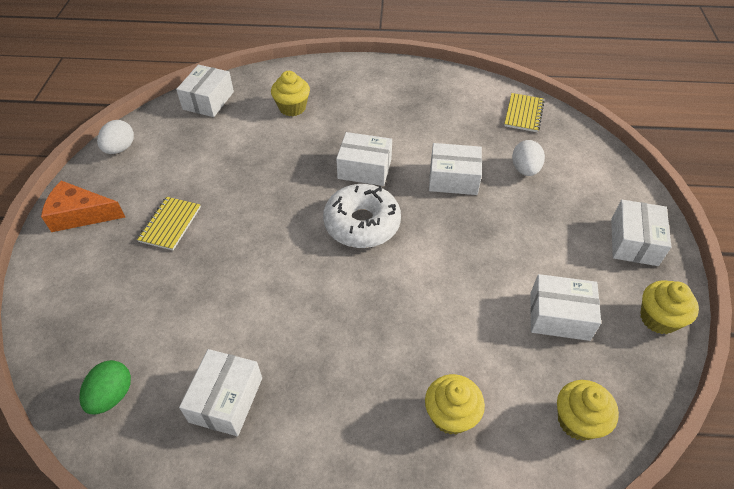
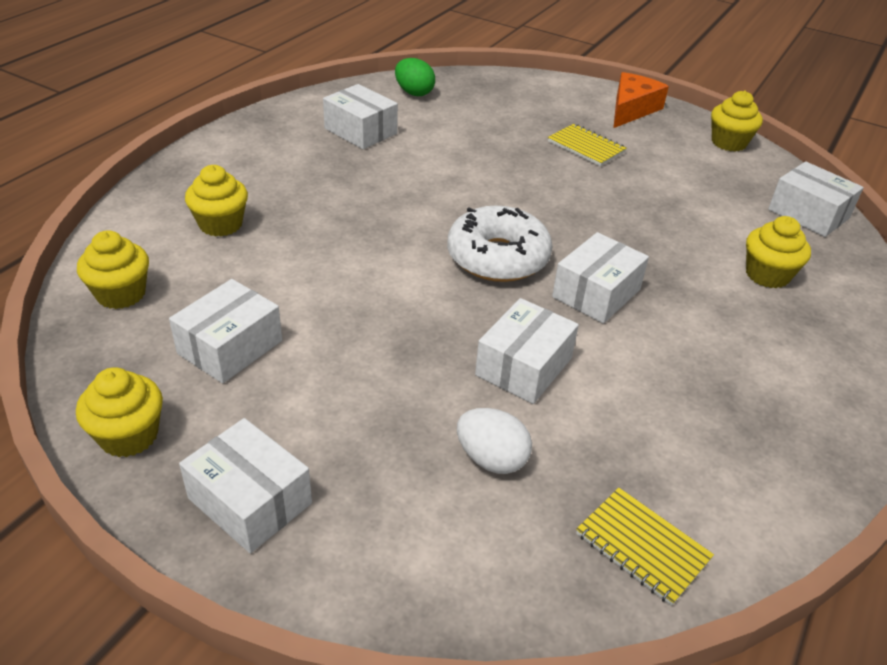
camera: 115 degrees right, 10 degrees down
white egg [97,120,134,154] -> yellow cupcake [711,91,763,151]

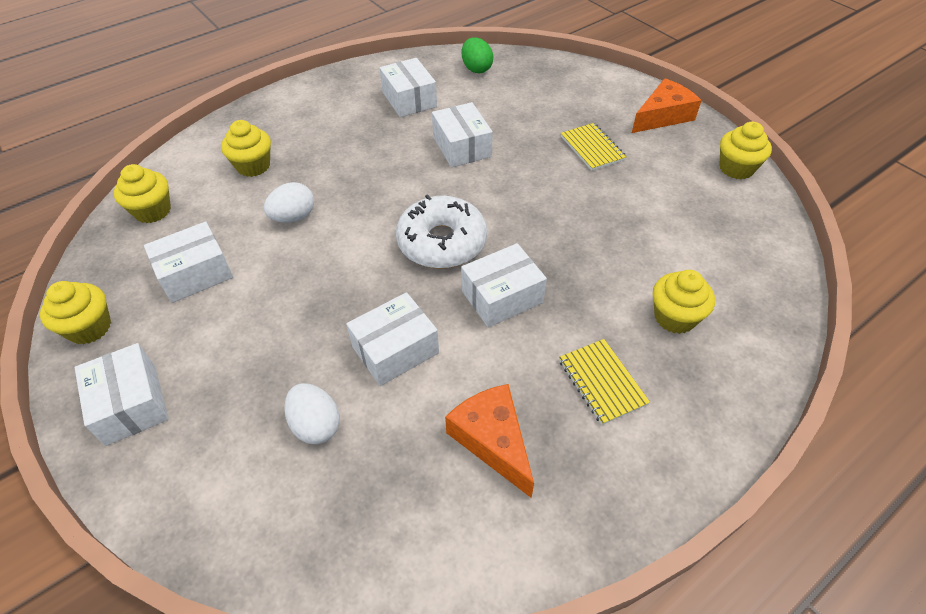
camera: 25 degrees right, 10 degrees up
yellow notebook [576,488,714,606] -> yellow notebook moved to [559,339,650,425]
white box [768,161,864,237] -> white box moved to [432,102,493,167]
none -> white egg [264,182,314,223]
none -> orange cheese [445,384,534,498]

